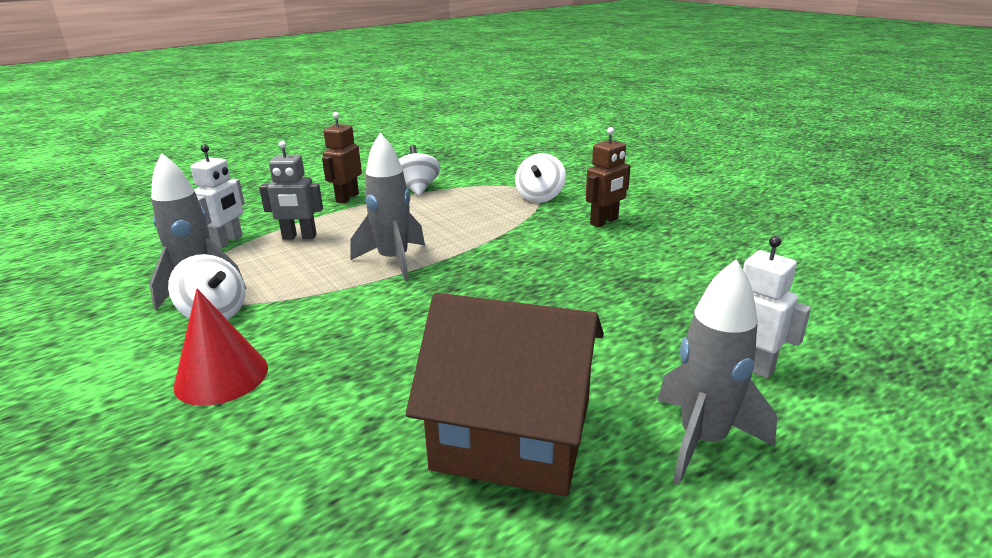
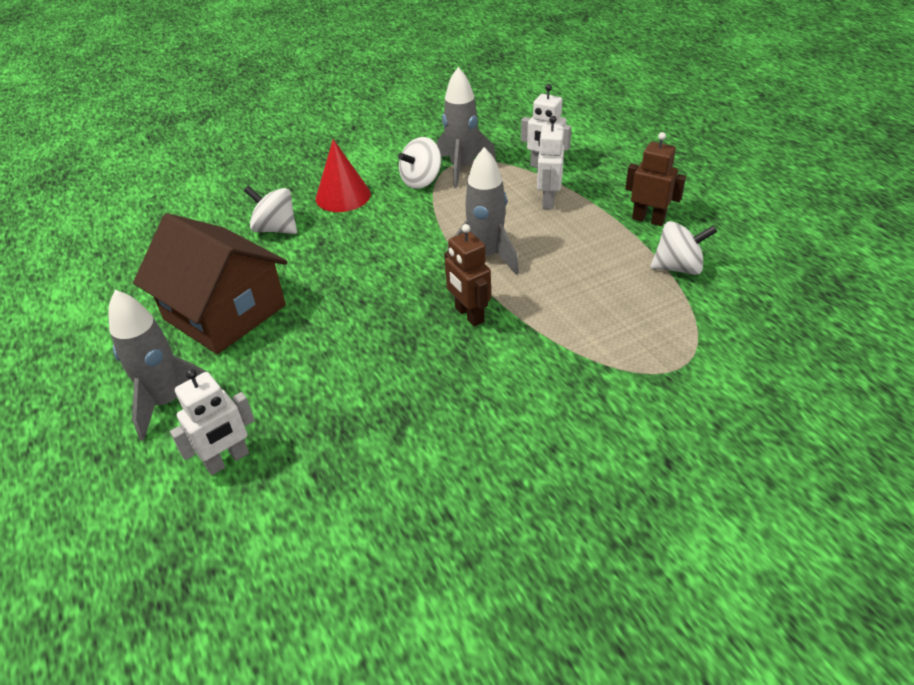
camera: 100 degrees right, 15 degrees up
grey robot [259,141,323,239] -> white robot [537,116,564,210]
brown house [406,293,604,497] -> brown house turned 75 degrees counterclockwise [133,213,287,354]
white spinning top [515,153,566,203] -> white spinning top moved to [244,186,297,234]
brown robot [586,127,631,227] -> brown robot moved to [444,224,491,327]

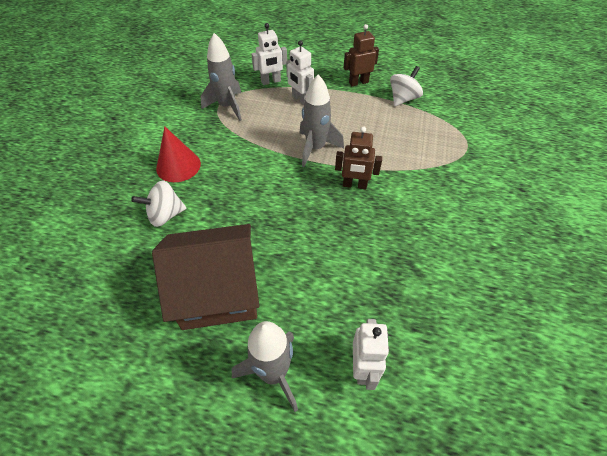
camera: 50 degrees left, 10 degrees up
white spinning top [398,137,441,189] -> none

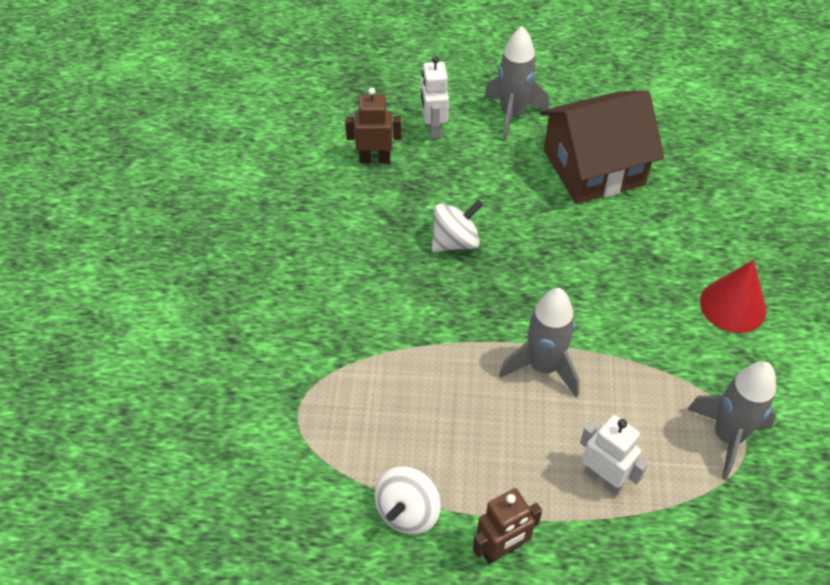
camera: 170 degrees right, 0 degrees up
white spinning top [131,180,186,227] -> white spinning top moved to [432,200,483,252]
white robot [252,23,287,85] -> none
brown robot [335,126,382,189] -> brown robot moved to [345,88,402,163]

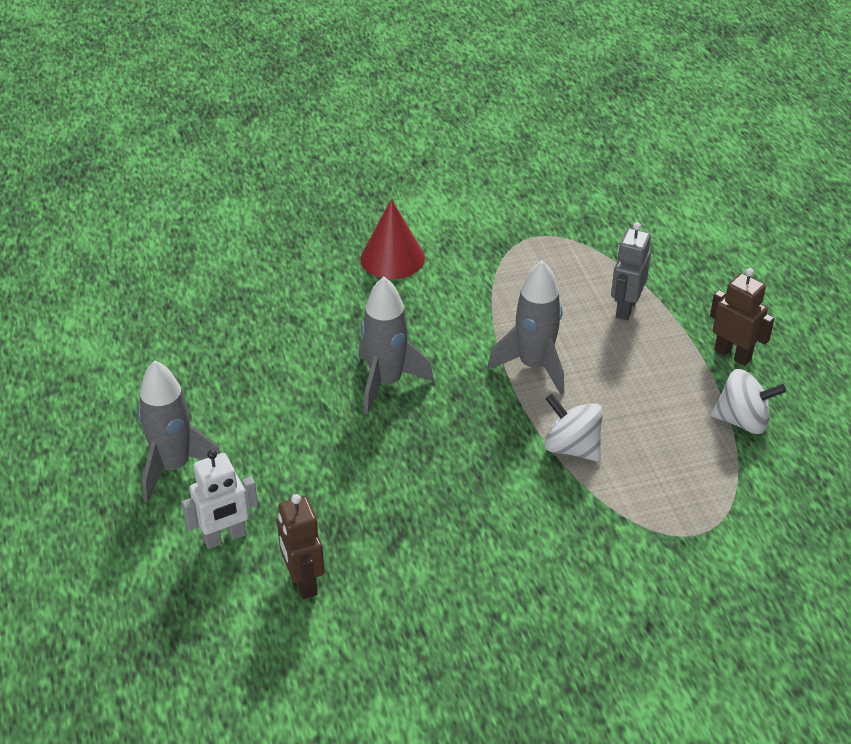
camera: 110 degrees left, 10 degrees down
white spinning top [432,200,483,252] -> white spinning top moved to [544,394,603,462]
brown house [540,90,664,204] -> none
white robot [580,415,648,494] -> grey robot [611,222,651,321]
grey rocket [687,361,776,480] -> grey rocket moved to [359,277,434,415]

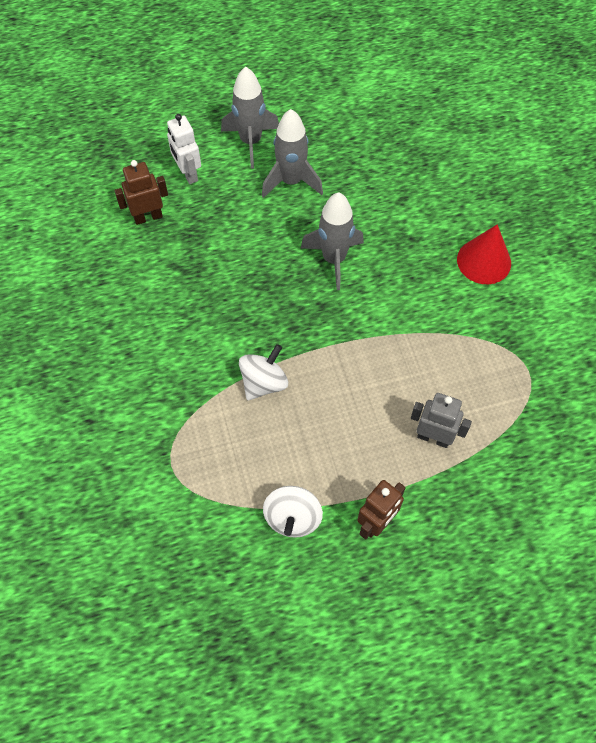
camera: 90 degrees right, 20 degrees up
grey rocket [488,260,564,395] -> grey rocket moved to [262,109,323,198]

